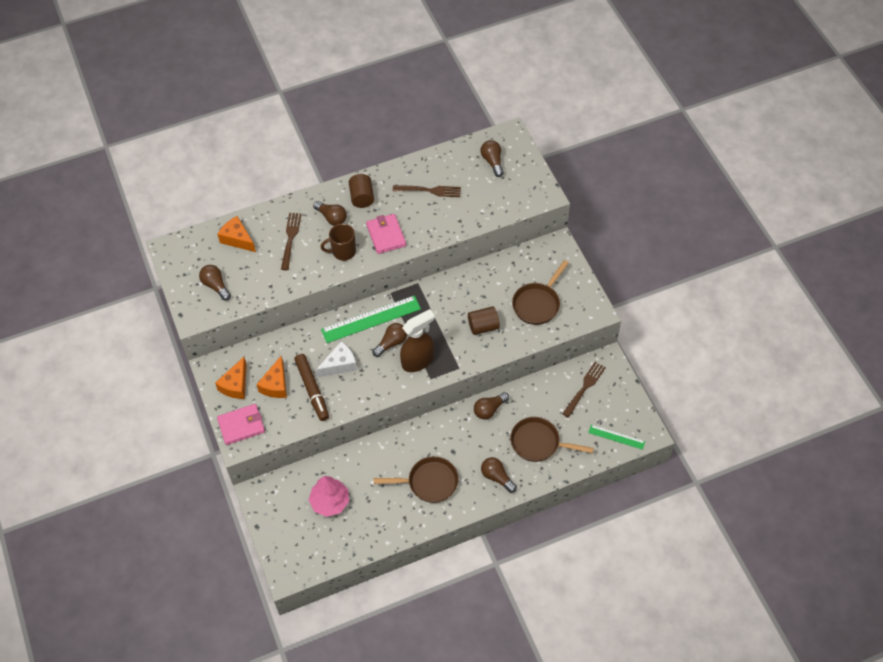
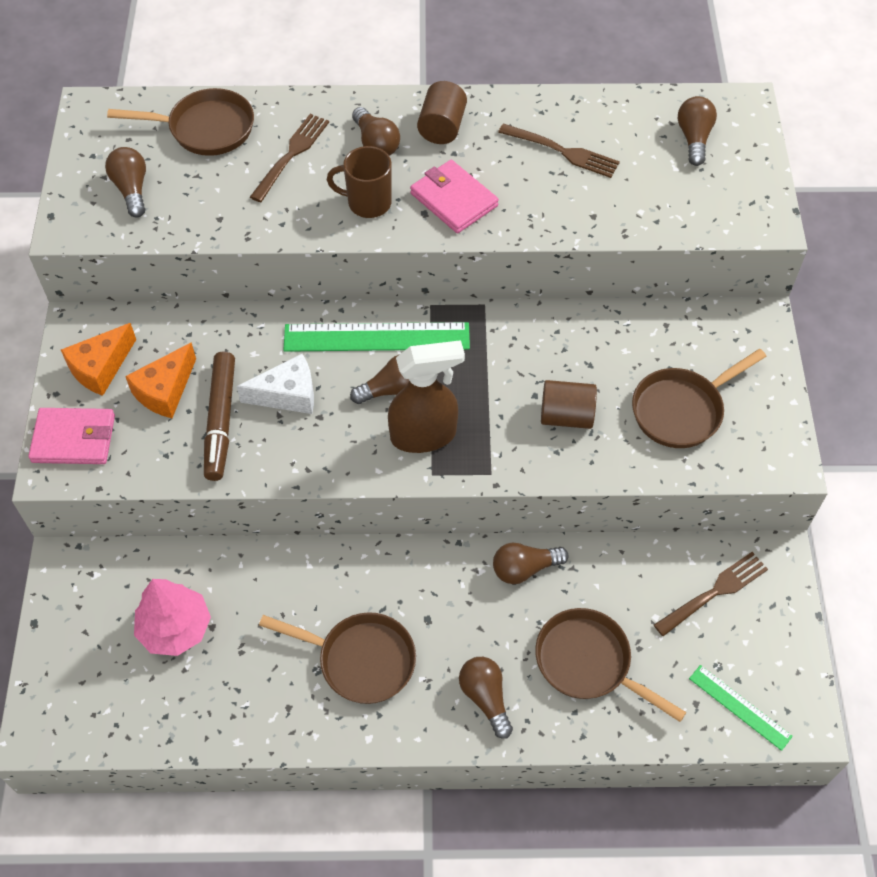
camera: 20 degrees right, 0 degrees up
orange cheese [217,216,256,252] -> brown pan [107,88,254,156]
pink wallet [366,214,406,254] -> pink wallet turned 45 degrees counterclockwise [410,160,499,233]

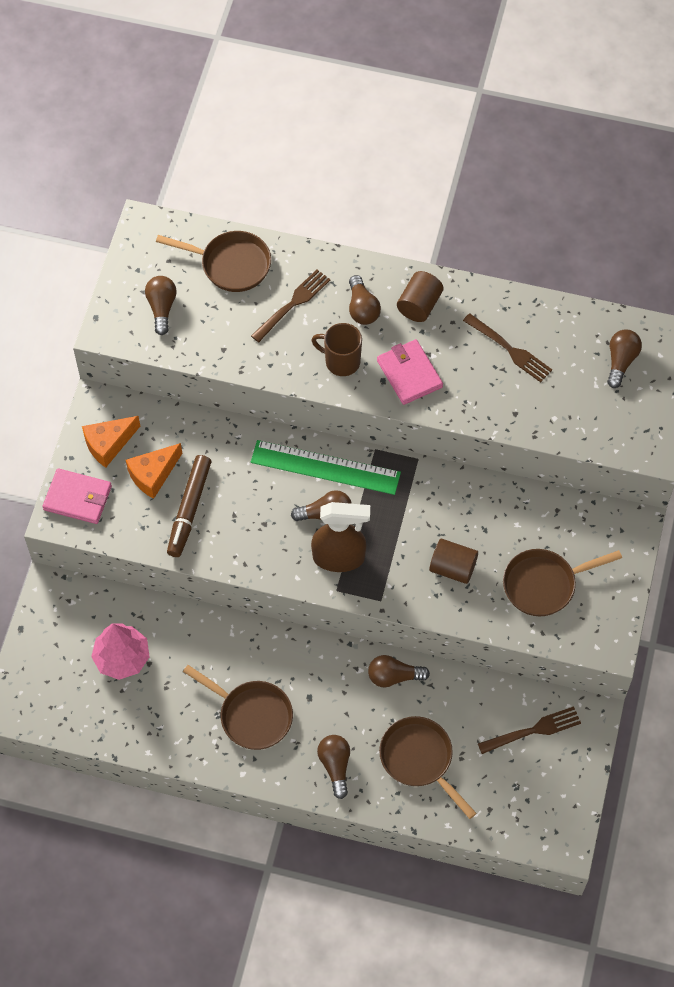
camera: 15 degrees right, 5 degrees up
white cheese [237,354,314,414] -> none
green ruler [689,665,793,751] -> none

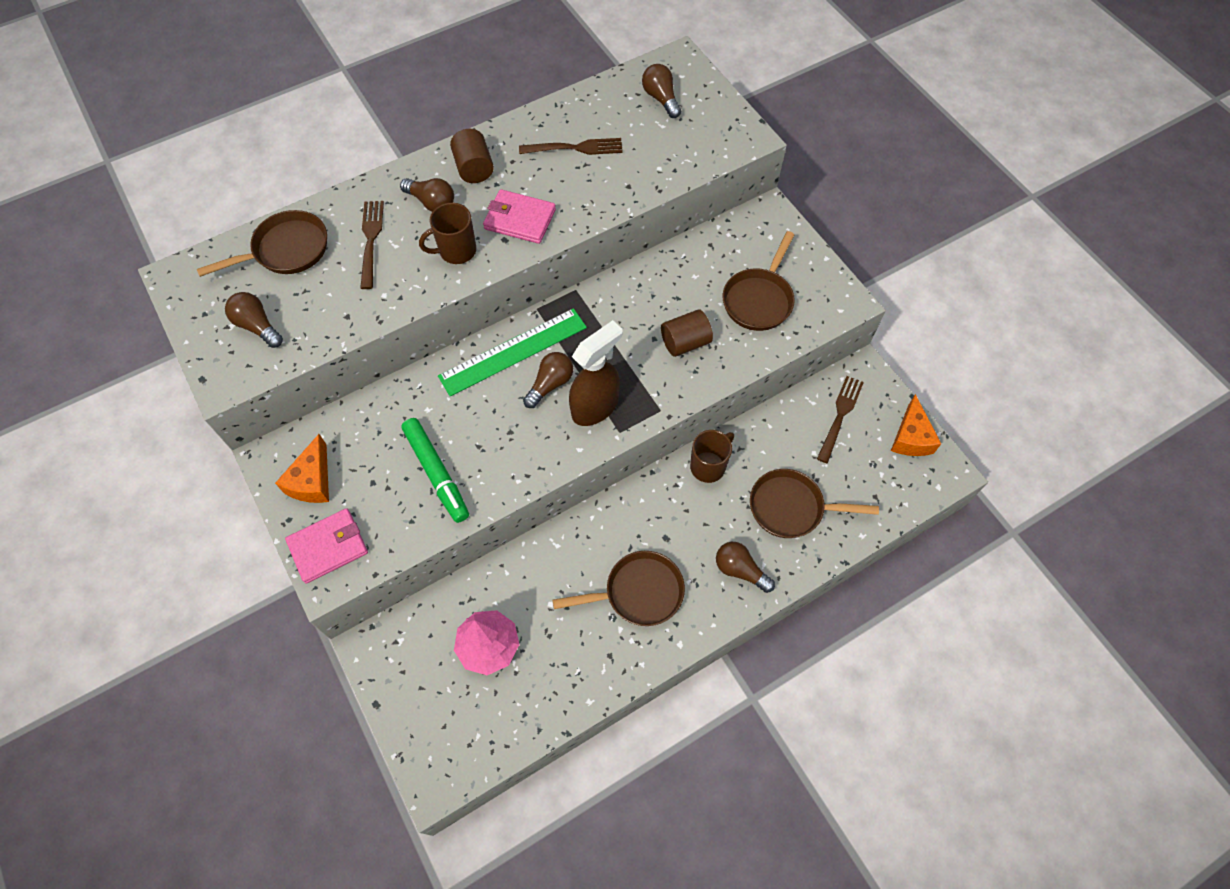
camera: 45 degrees left, 0 degrees up
orange cheese [126,443,182,499] -> orange cheese moved to [891,394,941,456]
brown marker [167,455,211,557] -> green marker [401,418,469,523]
brown light bulb [368,655,430,687] -> brown mug [690,430,734,483]

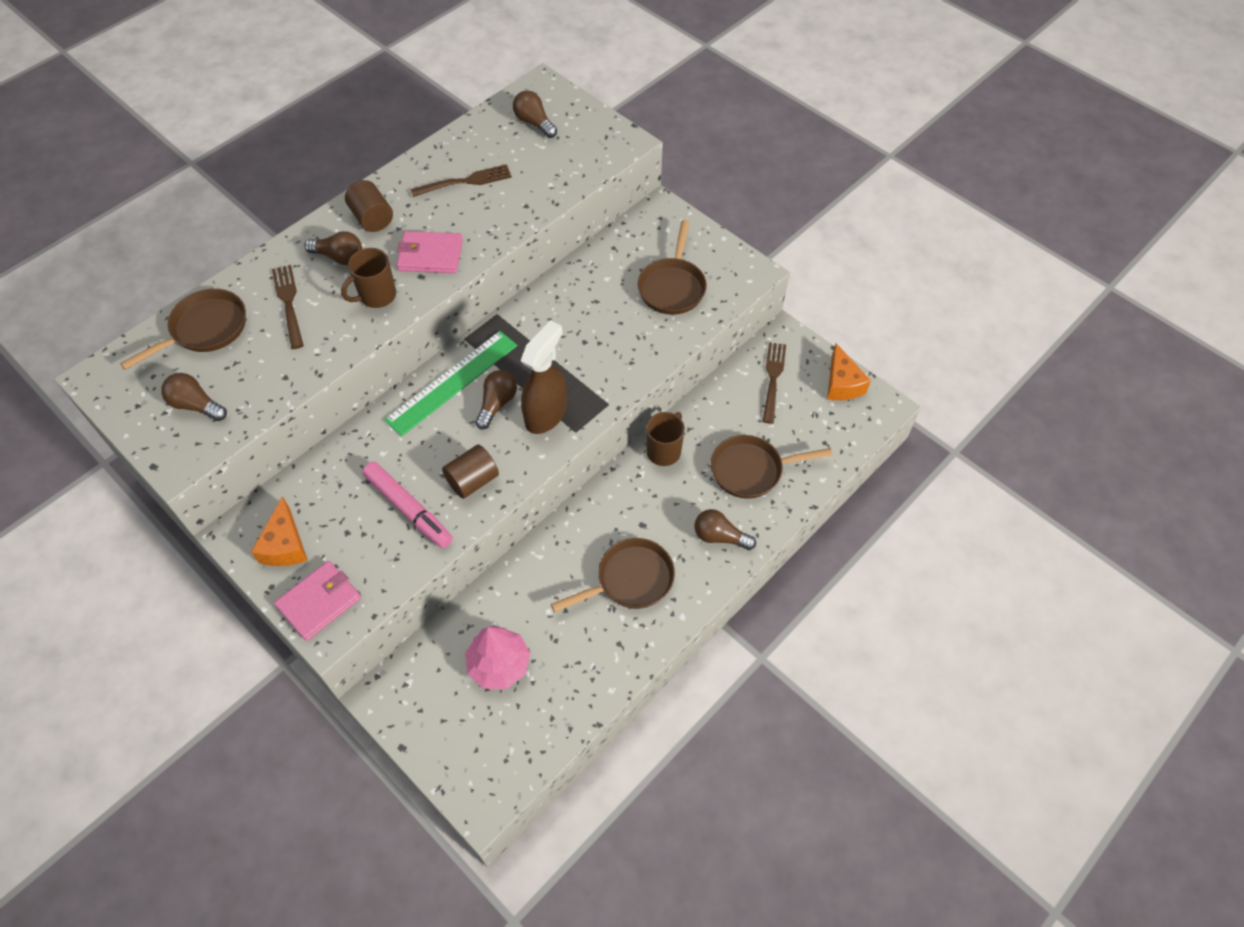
camera: 15 degrees left, 5 degrees down
green marker [401,418,469,523] -> pink marker [362,462,453,548]
brown cylinder [661,310,713,357] -> brown cylinder moved to [442,445,499,499]

